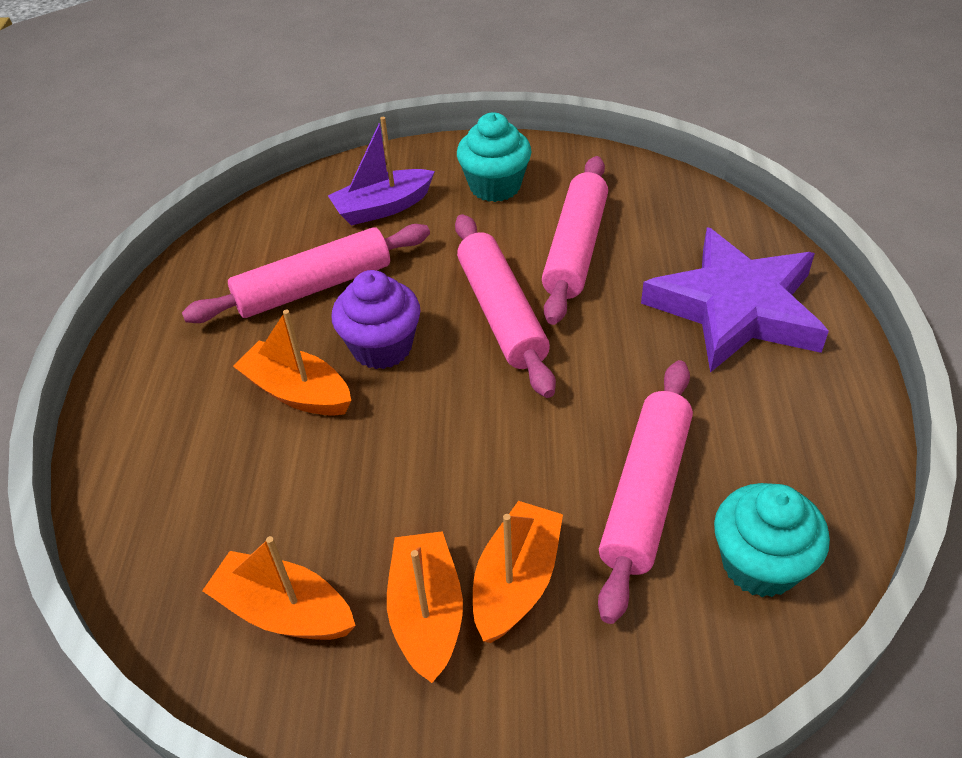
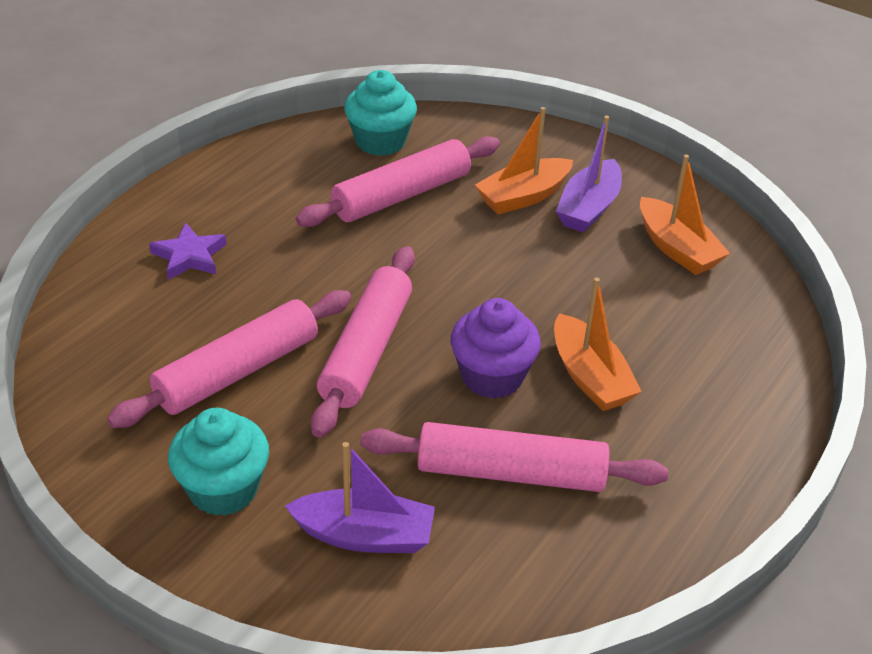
camera: 150 degrees left, 5 degrees down
orange boat [387,531,463,683] -> purple boat [556,115,622,233]
purple star [641,227,829,373] -> purple star [149,223,227,280], size x0.45

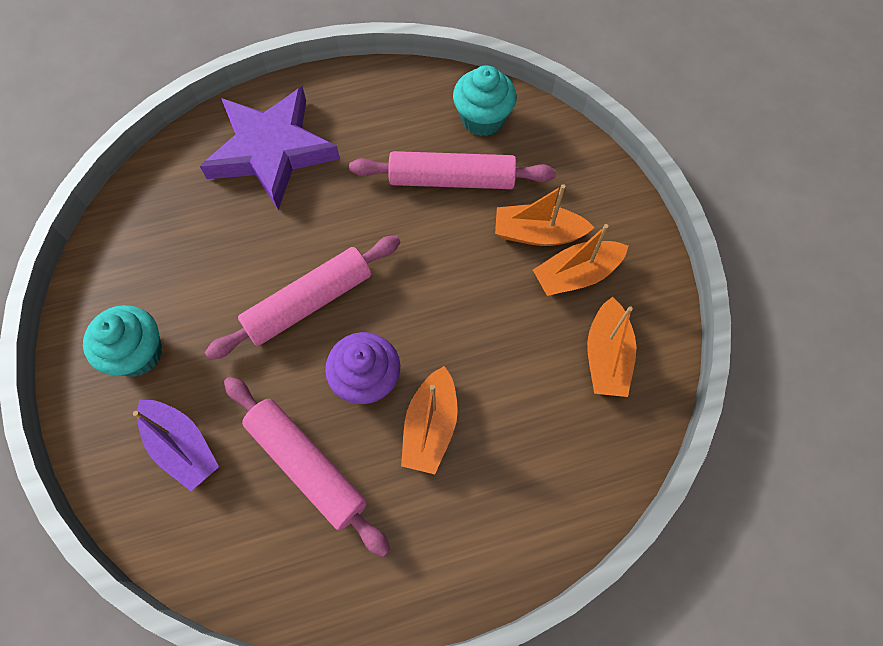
camera: 40 degrees right, 25 degrees up
pink rolling pin [107,290,352,428] -> none
purple star [149,223,227,280] -> purple star [200,86,340,210], size x2.25
purple boat [556,115,622,233] -> orange boat [533,224,628,296]

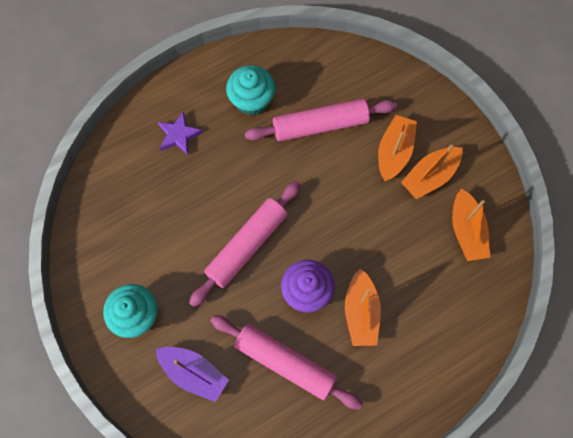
camera: 15 degrees left, 5 degrees up
purple star [200,86,340,210] -> purple star [158,111,203,155], size x0.45
turquoise cupcake [453,65,517,136] -> turquoise cupcake moved to [226,65,275,115]
orange boat [495,184,594,246] -> orange boat turned 120 degrees clockwise [378,115,417,181]

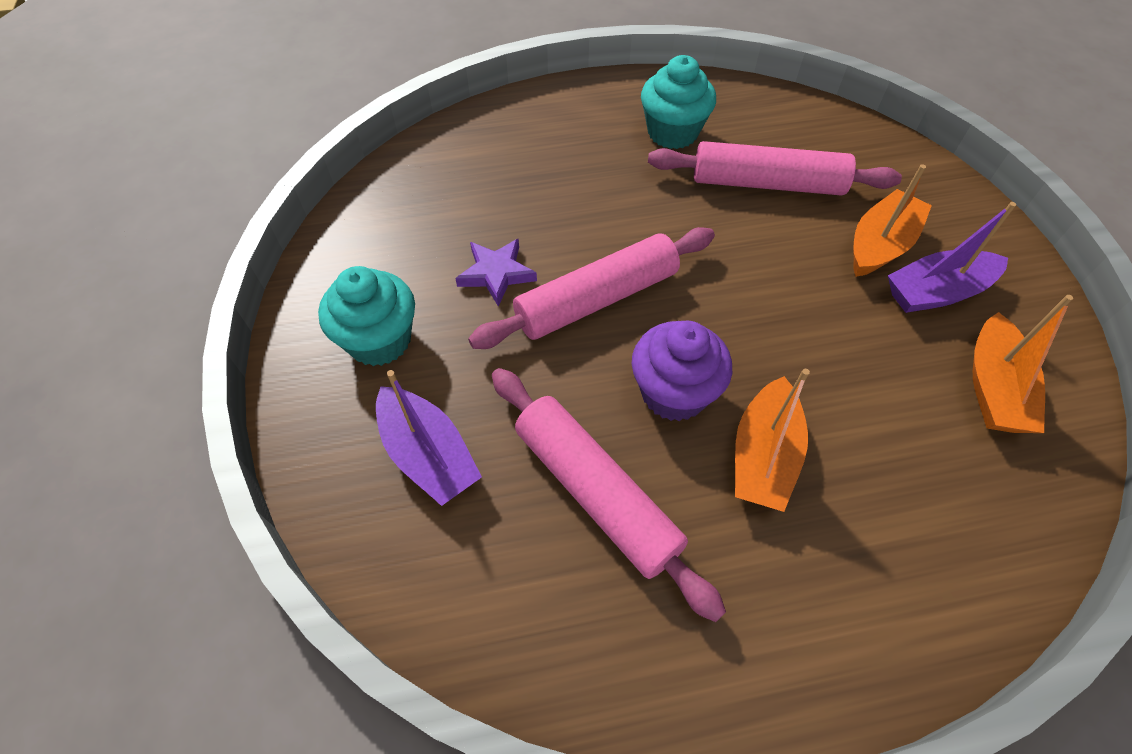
camera: 20 degrees right, 15 degrees down
purple star [158,111,203,155] -> purple star moved to [455,239,537,307]
orange boat [401,144,463,199] -> purple boat [888,202,1016,313]

